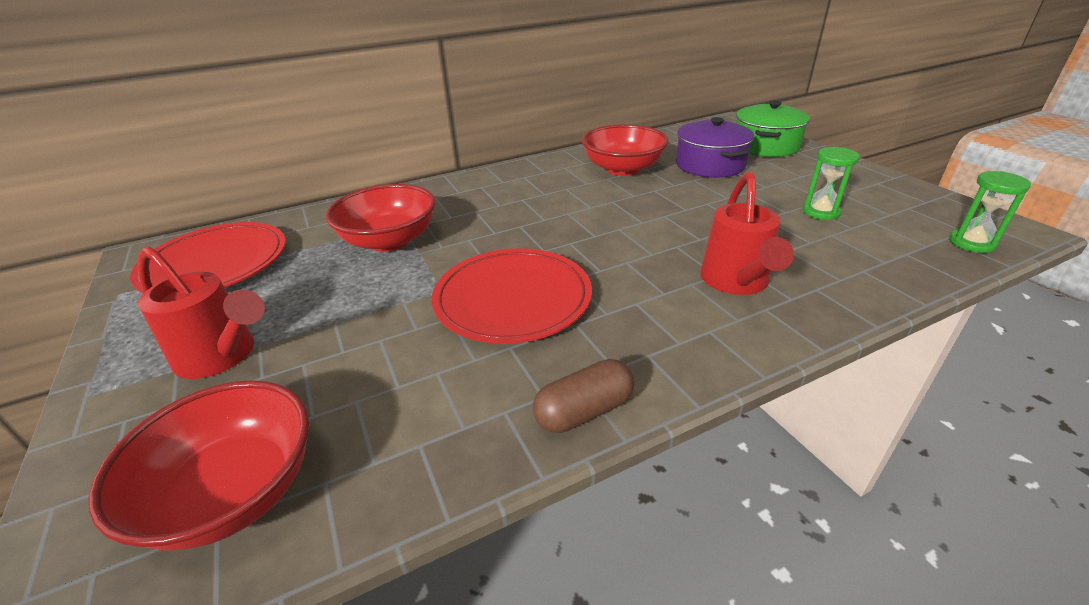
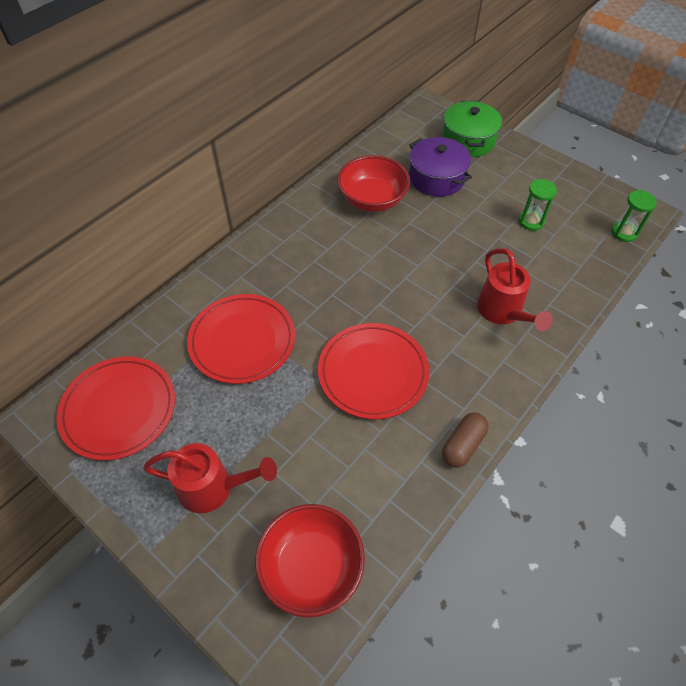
camera: 25 degrees left, 20 degrees up
red bowl [326,184,436,252] -> red plate [187,294,295,384]

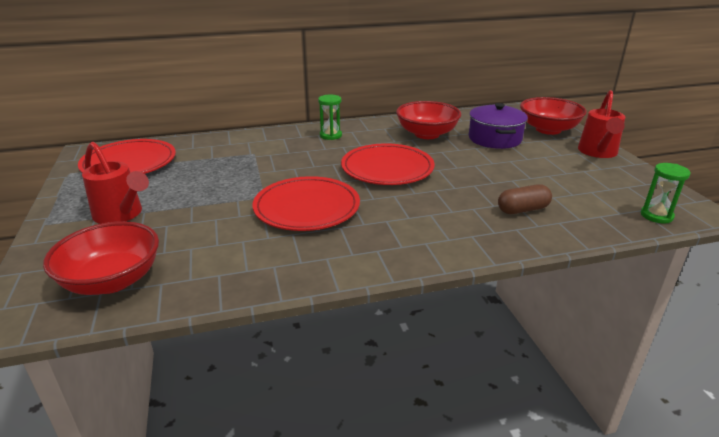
camera: 35 degrees right, 25 degrees down
red plate [187,294,295,384] -> red plate moved to [341,143,435,185]
green pot [442,101,502,157] -> red bowl [520,97,587,135]
brown capsule [442,413,489,468] -> brown capsule moved to [498,185,552,214]
red watering can [477,248,553,331] -> red watering can moved to [578,90,625,158]
green hourglass [519,179,557,231] -> green hourglass moved to [318,95,342,140]

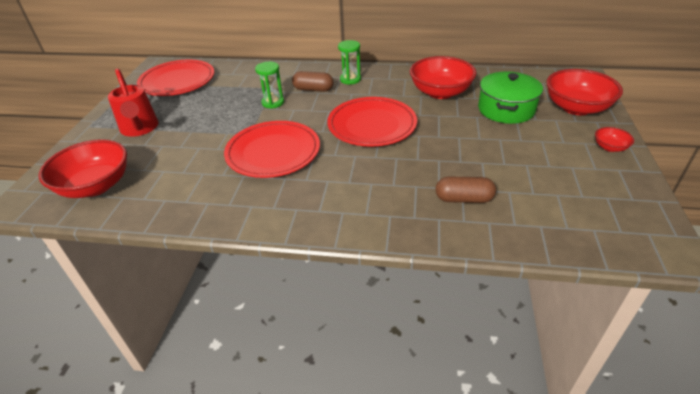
camera: 25 degrees right, 10 degrees up
purple pot [469,103,528,149] -> green pot [478,72,543,124]
red watering can [578,90,625,158] -> red bowl [595,127,634,152]
green hourglass [641,163,690,223] -> green hourglass moved to [255,62,284,109]
none -> brown capsule [292,71,334,92]

